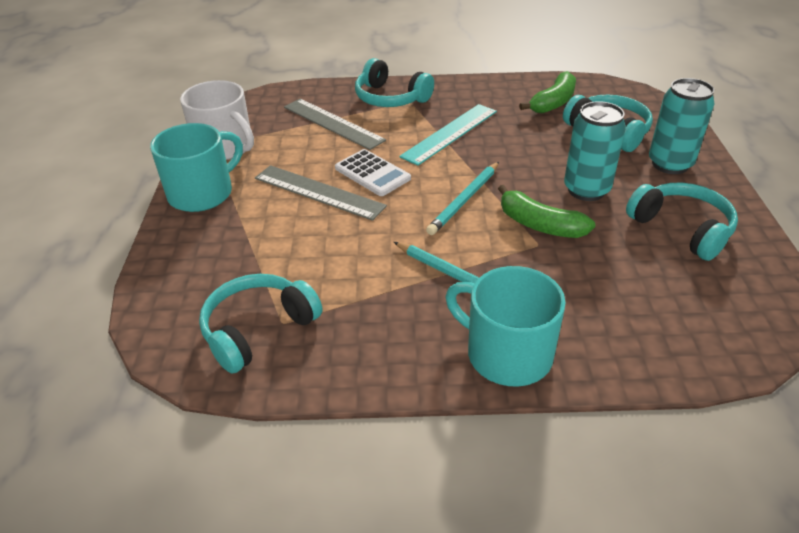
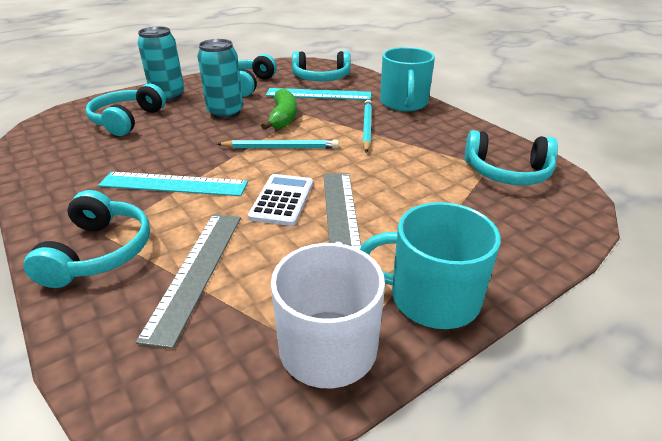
camera: 125 degrees left, 5 degrees down
green banana [519,71,576,114] -> none
none -> turquoise ruler [266,88,371,100]
none -> turquoise headphones [292,51,351,81]

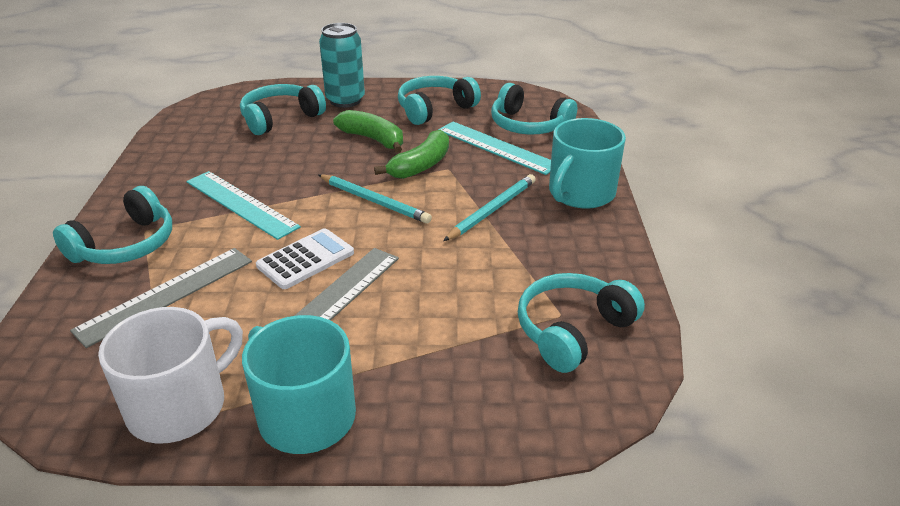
camera: 35 degrees right, 0 degrees up
turquoise can [197,39,243,119] -> green banana [333,110,403,153]
turquoise headphones [465,130,558,185] -> turquoise headphones turned 90 degrees clockwise [518,273,645,373]

